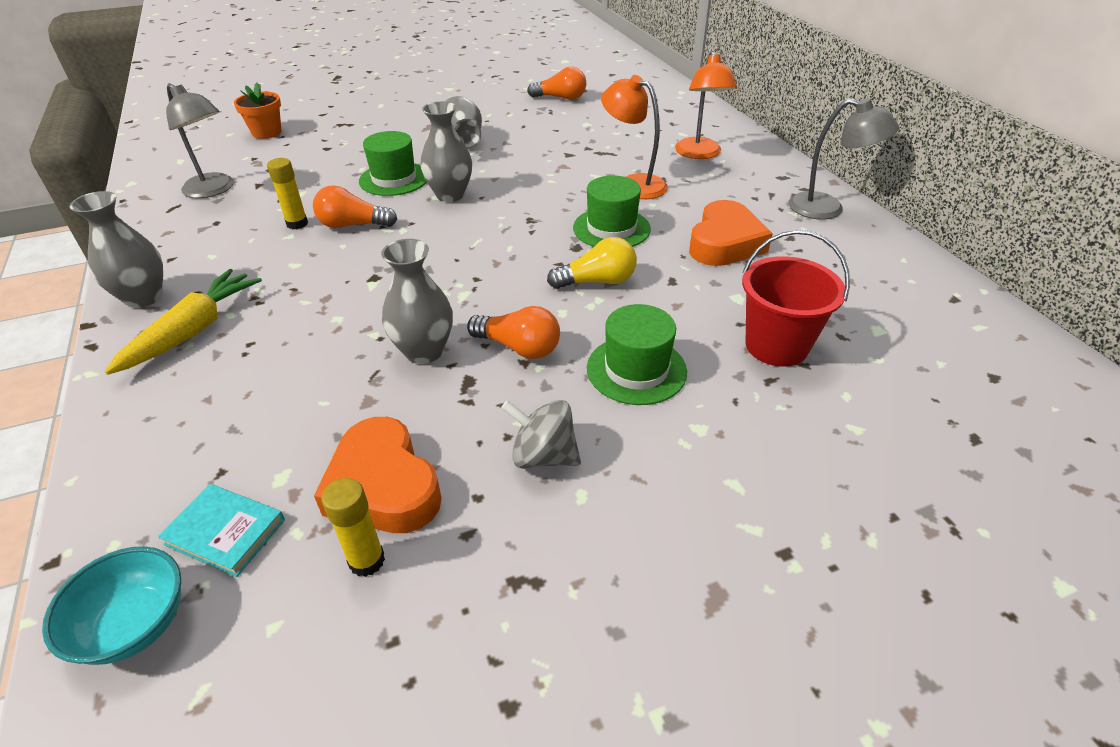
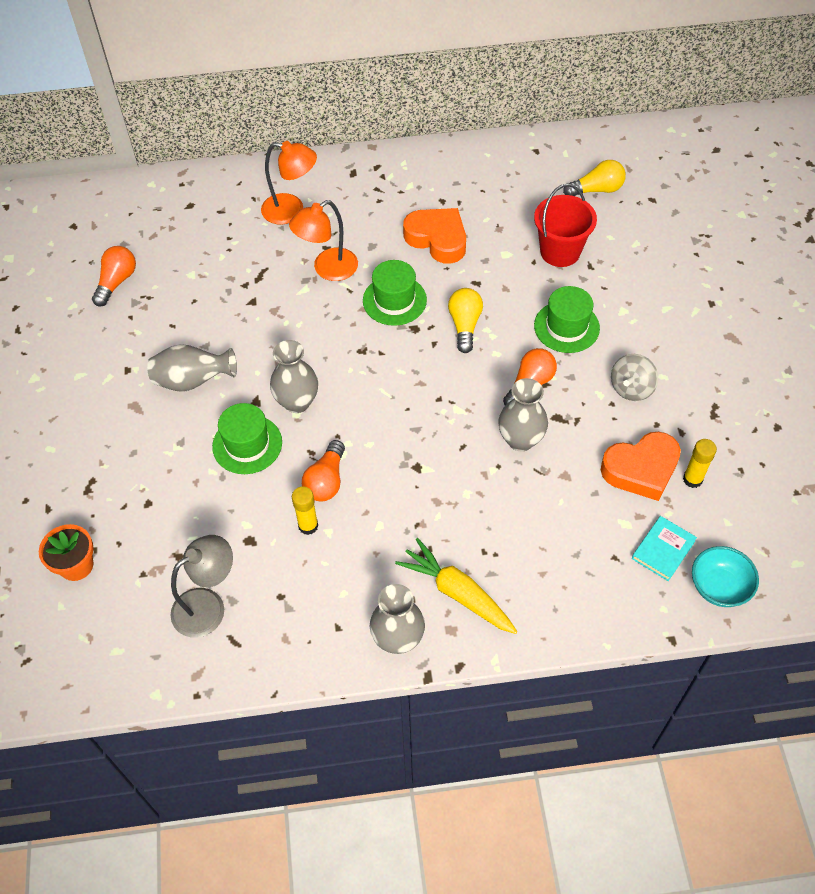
camera: 75 degrees left, 15 degrees up
grey lamp [789,98,899,220] -> none
none -> yellow light bulb [563,160,626,196]

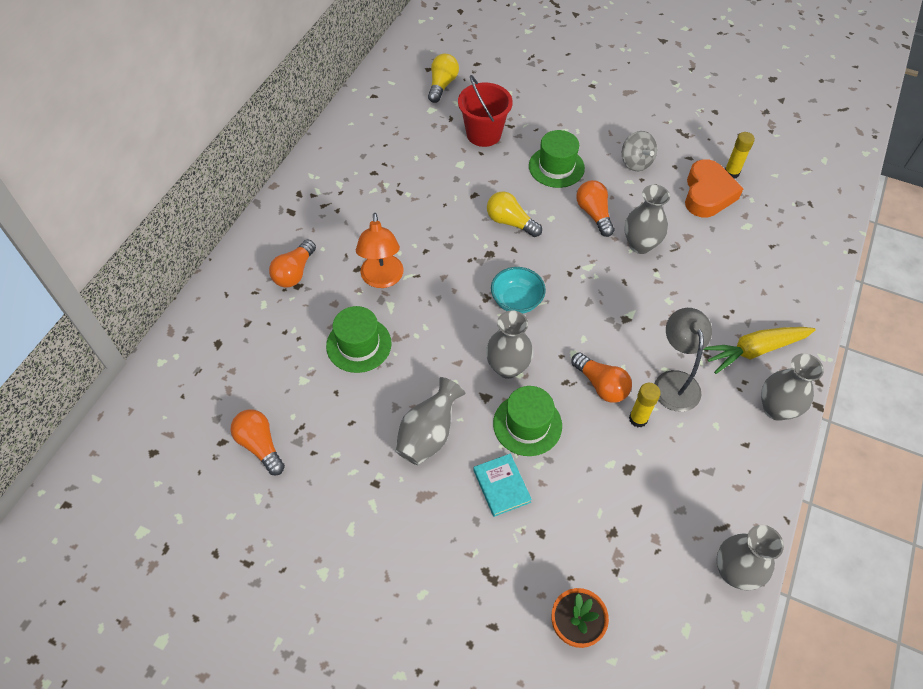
camera: 60 degrees left, 0 degrees up
grey lamp [170,535,233,637] -> grey lamp moved to [655,308,712,412]
orange lamp [261,141,317,225] -> orange light bulb [269,239,316,287]
green hat [363,260,427,326] -> green hat moved to [326,306,392,373]
orange heart [403,208,466,264] -> none
turquoise book [632,516,697,581] -> turquoise book moved to [473,453,532,517]
turquoise bowl [692,546,759,607] -> turquoise bowl moved to [491,267,546,314]
none -> grey vase [716,525,784,591]

